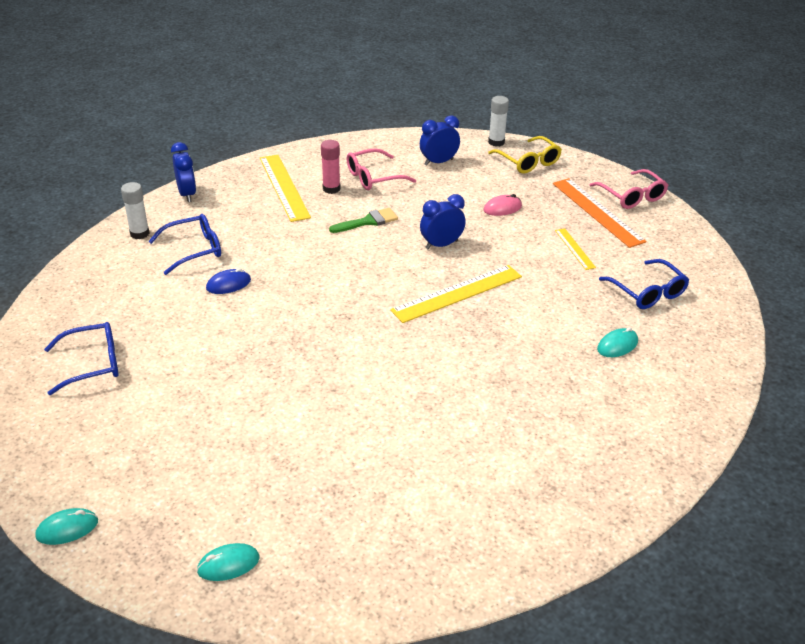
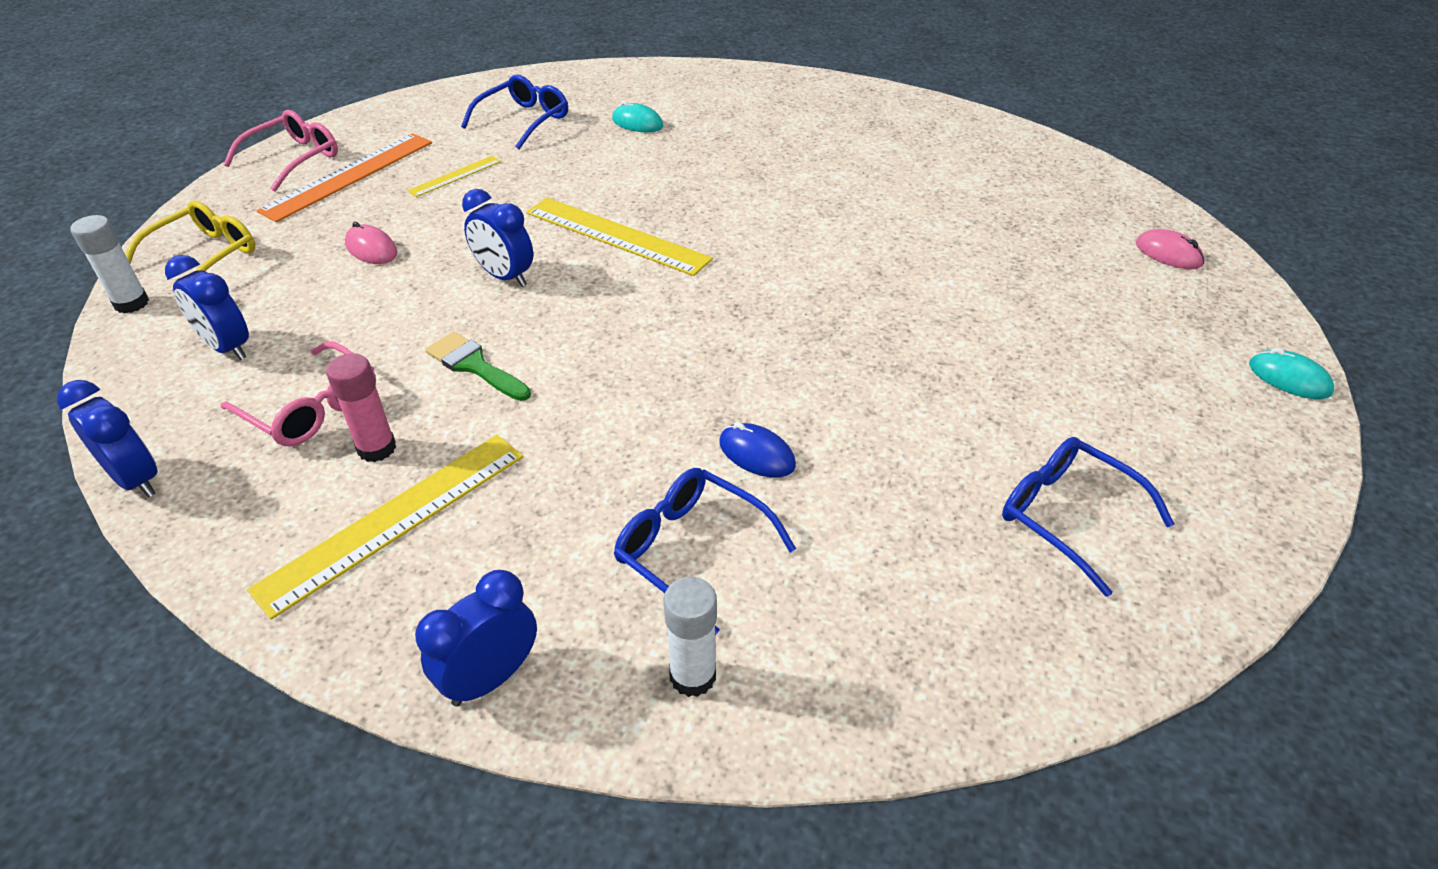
camera: 115 degrees left, 5 degrees up
turquoise mouse [197,543,260,581] -> pink mouse [1136,229,1205,269]
none -> blue clock [57,380,158,497]

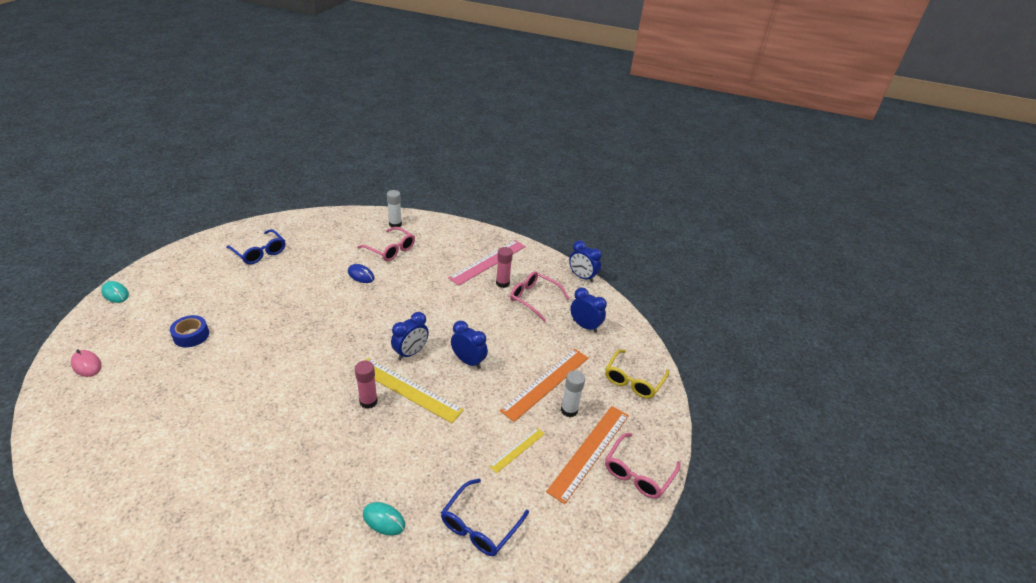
camera: 175 degrees right, 5 degrees down
white glue stick [70,215,149,314] -> white glue stick moved to [561,370,585,417]
yellow ruler [247,435,523,620] -> pink ruler [448,240,526,285]
pink mouse [345,222,397,264] -> orange ruler [499,349,589,422]
blue clock [415,570,537,707] -> blue clock moved to [391,312,429,360]
green brush [425,331,531,401] -> none
blue glasses [614,468,796,635] -> pink glasses [357,227,415,261]
none -> blue tape [170,315,209,347]
none -> pink glue stick [355,361,378,409]

